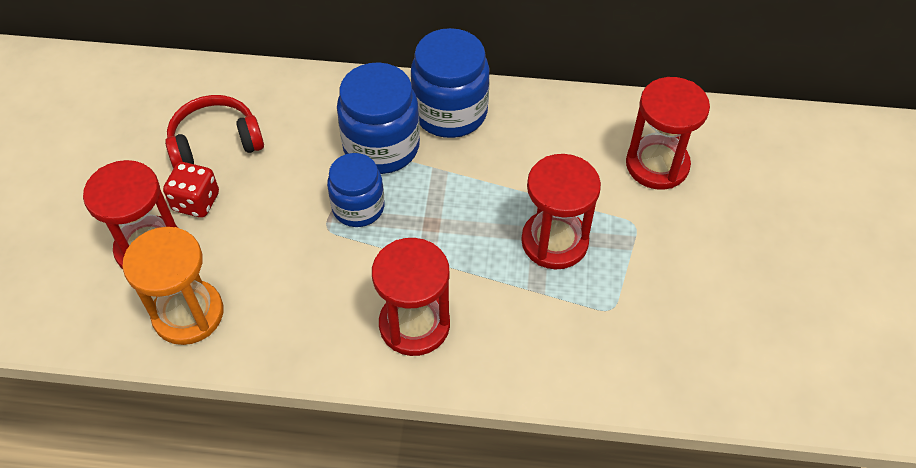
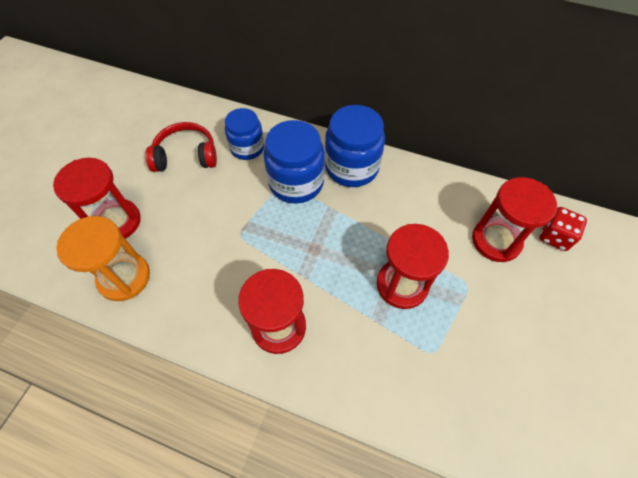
camera: 15 degrees right, 5 degrees up
red dice [163,162,219,218] -> red dice moved to [540,207,587,251]
blue jar [327,153,385,227] -> blue jar moved to [225,108,264,160]

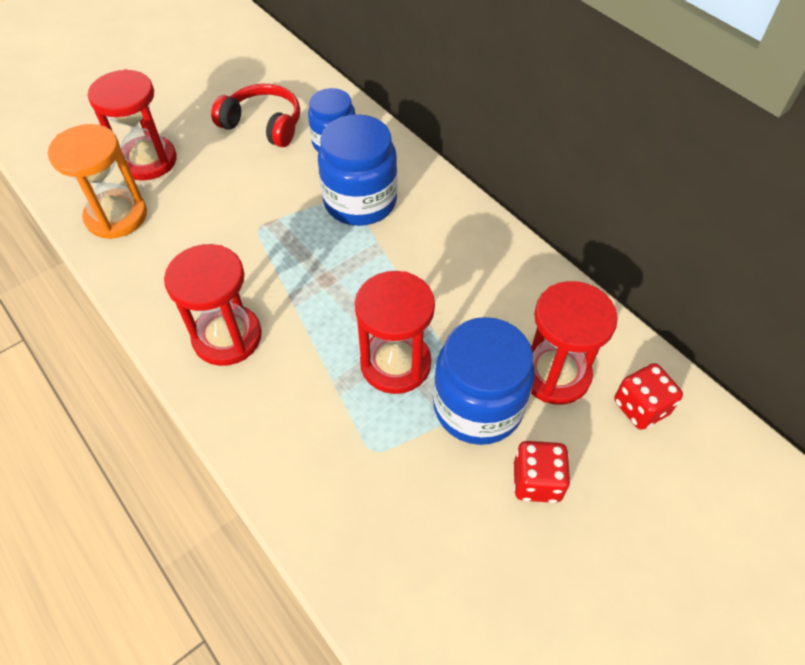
camera: 30 degrees right, 5 degrees down
blue jar [325,105,385,187] -> blue jar moved to [433,317,535,445]
none -> red dice [514,441,571,503]

